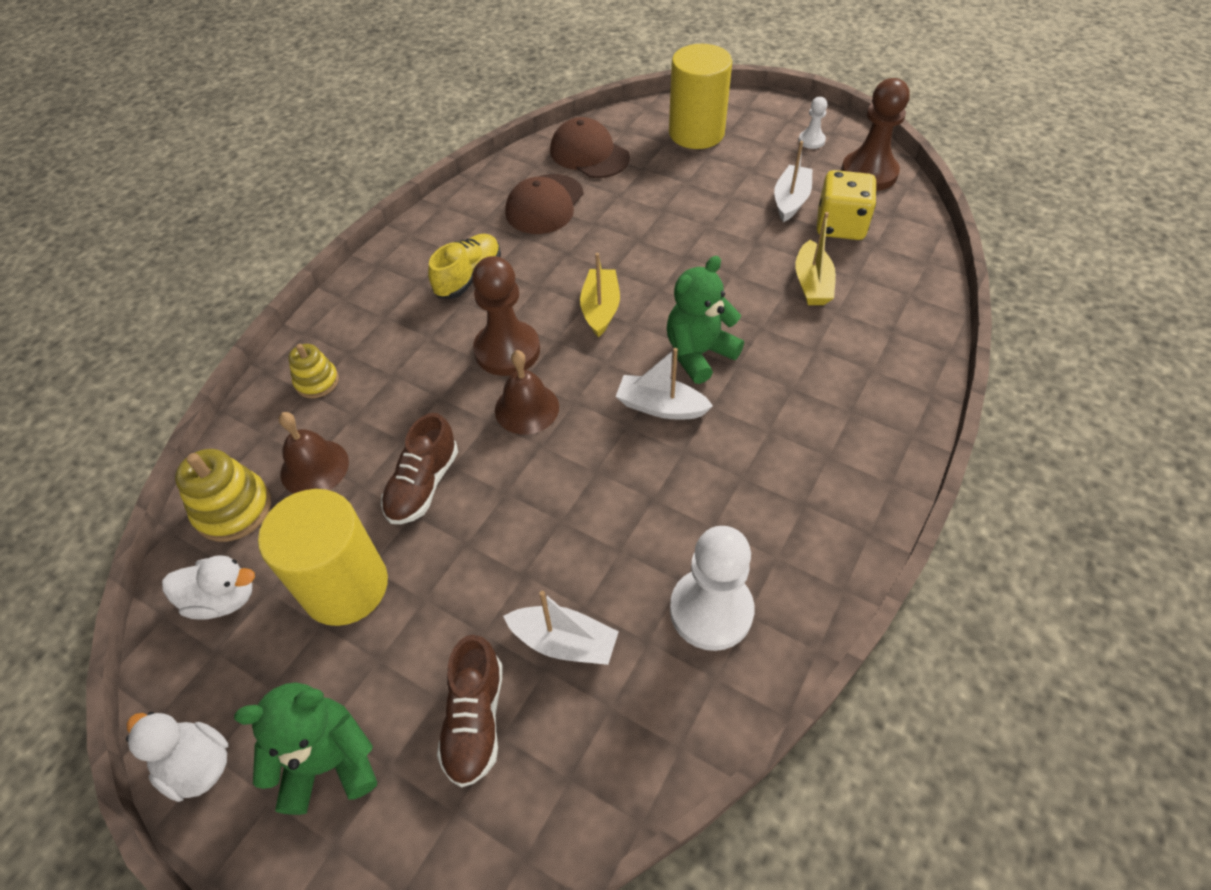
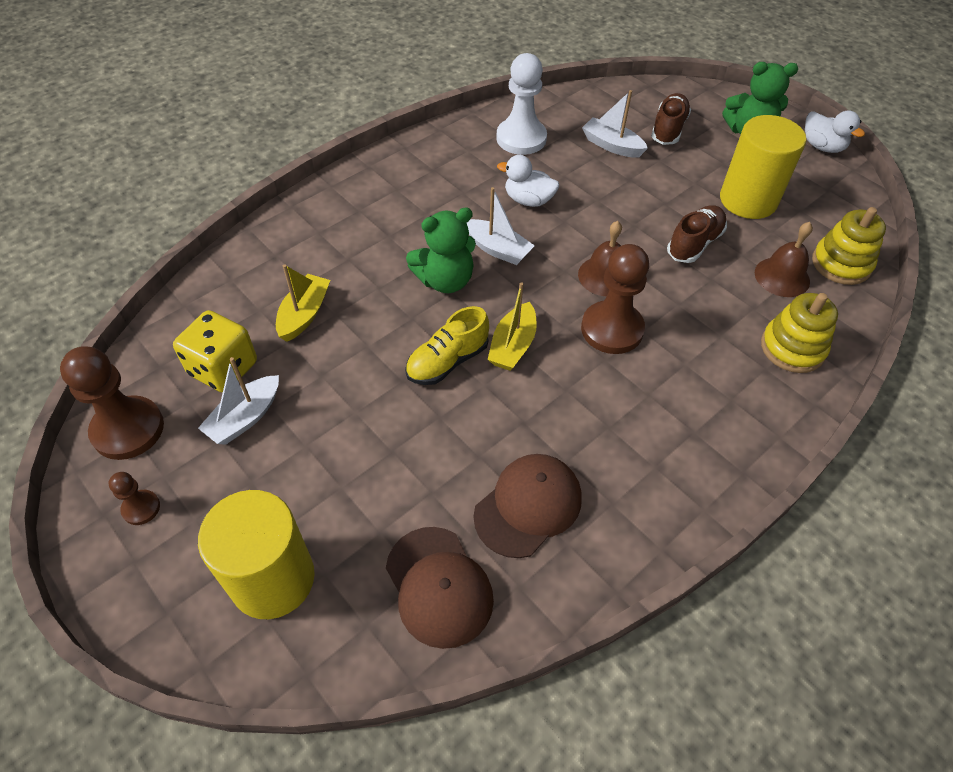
camera: 165 degrees left, 0 degrees up
white duck [162,555,255,620] -> white duck moved to [497,155,559,207]
yellow stacking toy [288,344,339,398] -> yellow stacking toy [761,293,838,373], size x1.55
yellow shoe [428,234,501,299] -> yellow shoe moved to [405,306,489,385]
white pawn [799,97,828,149] -> brown pawn [109,472,160,525]

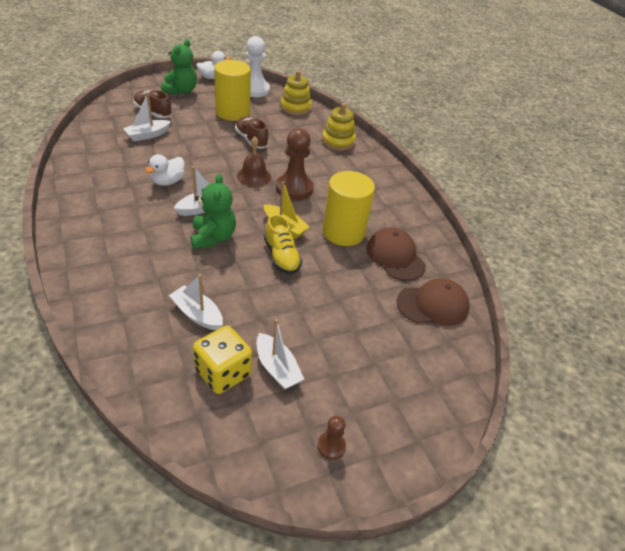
camera: 75 degrees left, 10 degrees down
brown pawn [60,346,164,460] -> none
yellow cylinder [198,490,315,619] -> yellow cylinder moved to [322,171,375,246]
yellow boat [276,264,330,342] -> white boat [169,274,223,330]
white pawn [496,53,547,155] -> white pawn moved to [246,36,270,97]
brown bell [755,222,813,297] -> none

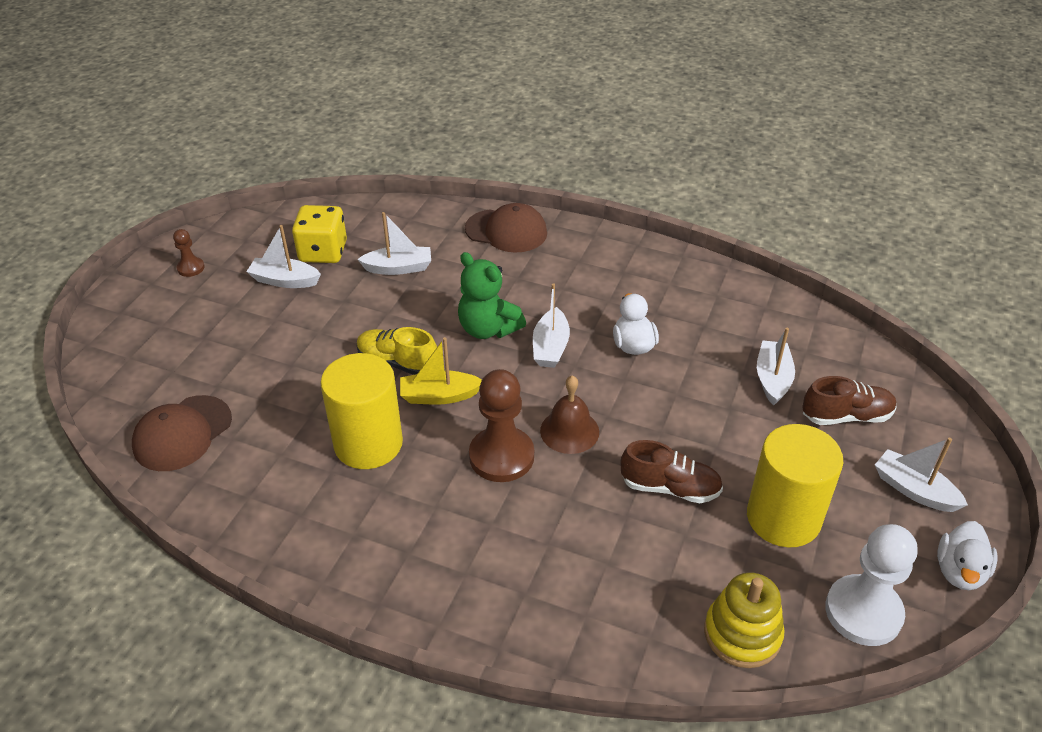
camera: 140 degrees right, 0 degrees up
green teddy bear [161,39,197,95] -> white boat [875,438,968,512]
yellow stacking toy [322,103,356,150] -> none
brown cap [366,228,426,281] -> brown cap moved to [465,203,547,253]

